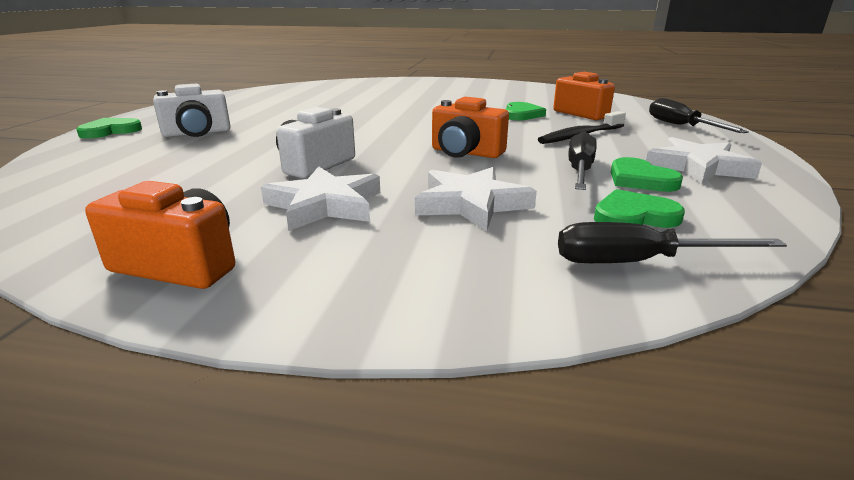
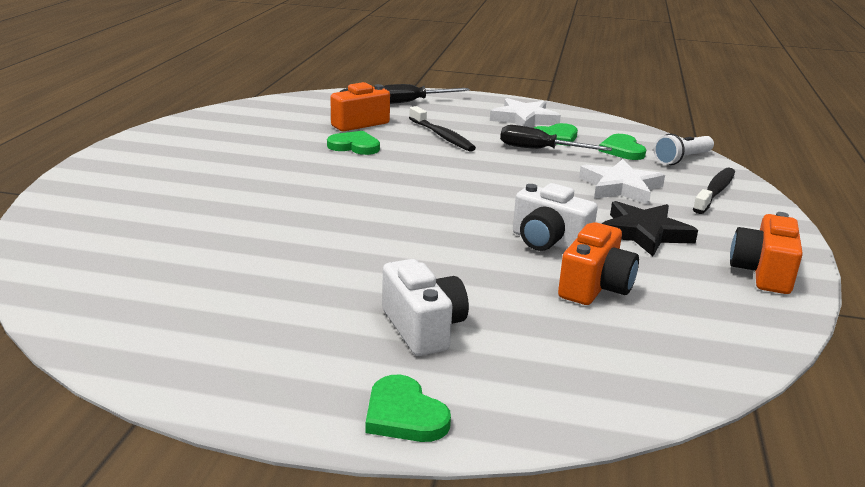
camera: 90 degrees left, 0 degrees up
white star [261,167,380,231] -> black star [602,201,698,256]
orange camera [432,97,509,158] -> orange camera moved to [558,222,639,305]
black screwdriver [558,222,787,263] -> white flashlight [654,134,714,165]
none -> black toothbrush [693,168,735,214]

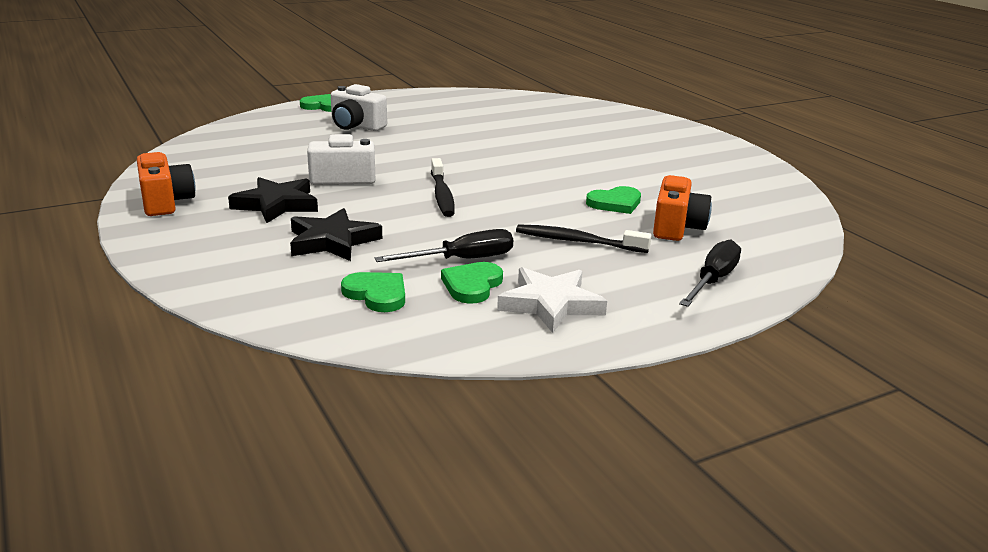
camera: 140 degrees right, 0 degrees up
orange camera [558,222,639,305] -> none
white star [579,159,665,205] -> black star [290,208,382,261]
white flashlight [654,134,714,165] -> none
black toothbrush [693,168,735,214] -> black toothbrush moved to [431,158,455,217]

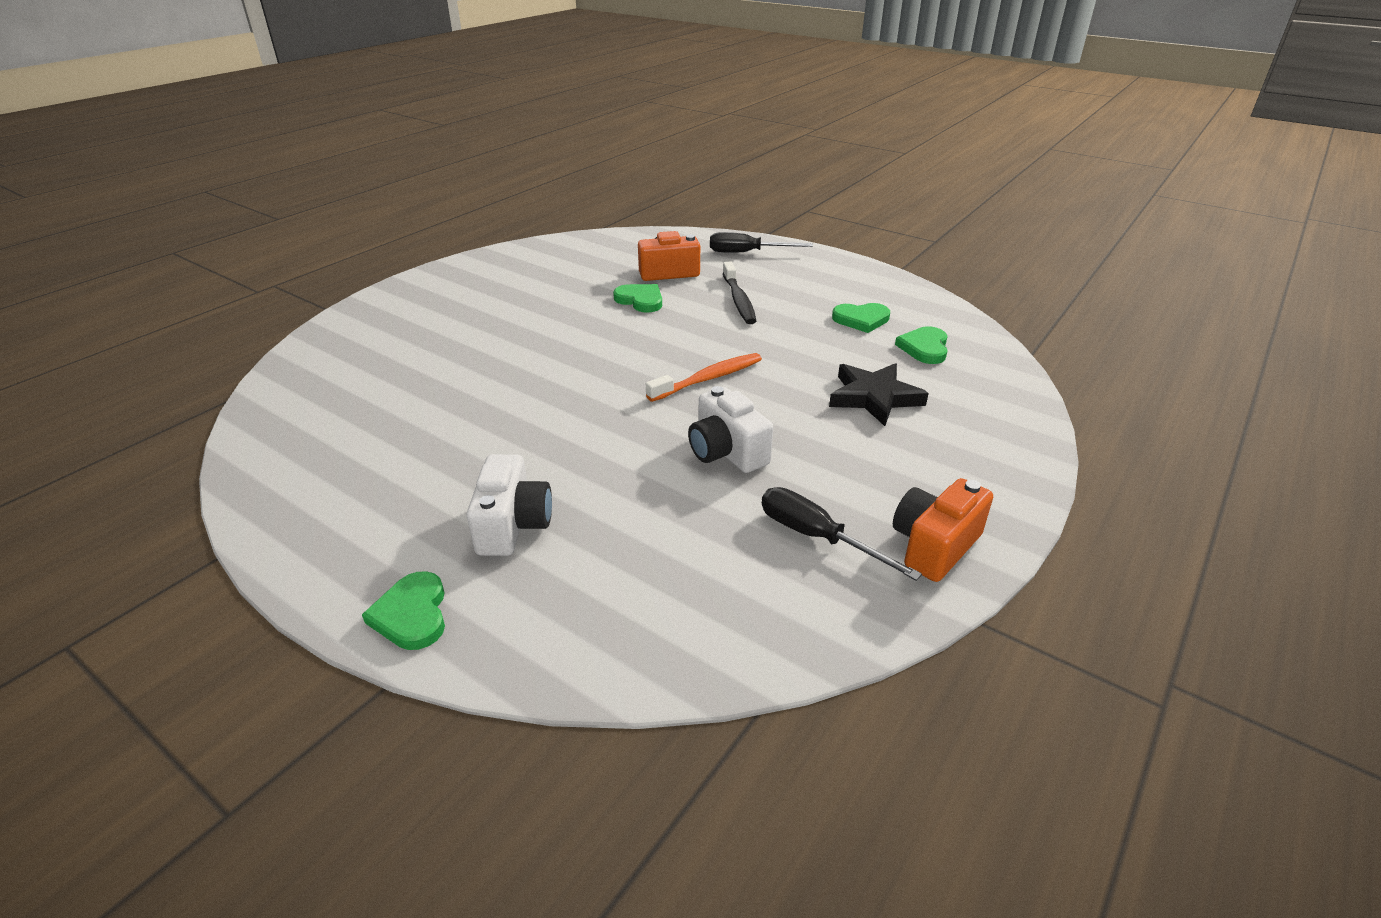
camera: 115 degrees left, 10 degrees up
black star [228,177,318,223] -> none
black screwdriver [374,229,513,262] -> black screwdriver moved to [762,487,922,581]
black toothbrush [431,158,455,217] -> orange toothbrush [646,353,762,402]
white star [497,267,607,333] -> none

